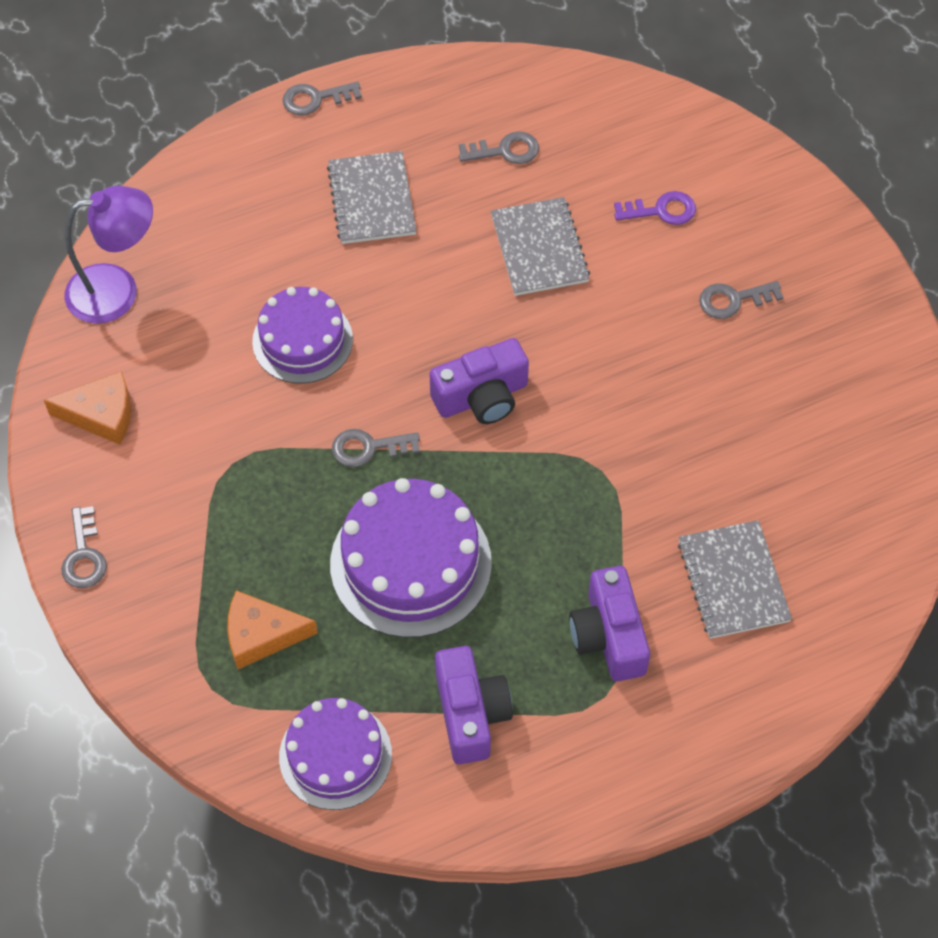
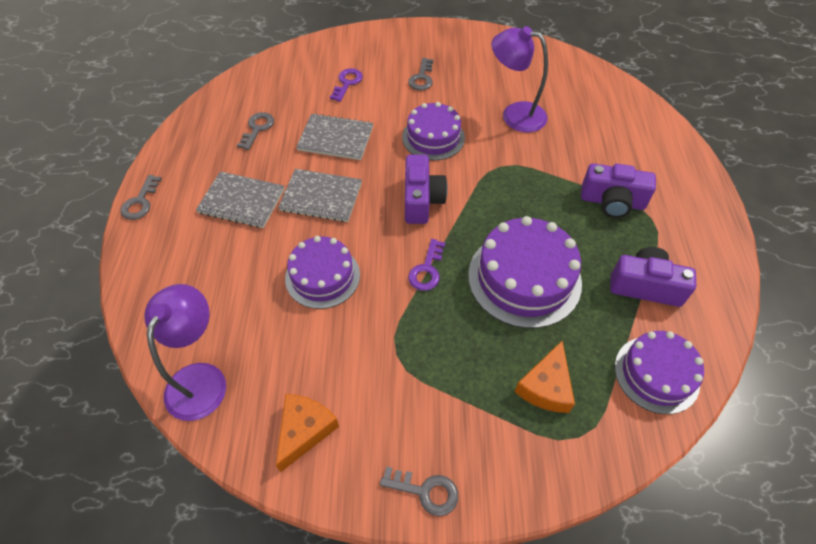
camera: 65 degrees left, 5 degrees down
grey key [332,429,420,467] -> purple key [408,239,445,291]
grey notebook [678,520,792,639] -> grey notebook moved to [278,169,362,222]
none -> purple cake [402,102,465,161]
none -> purple lamp [492,26,548,132]

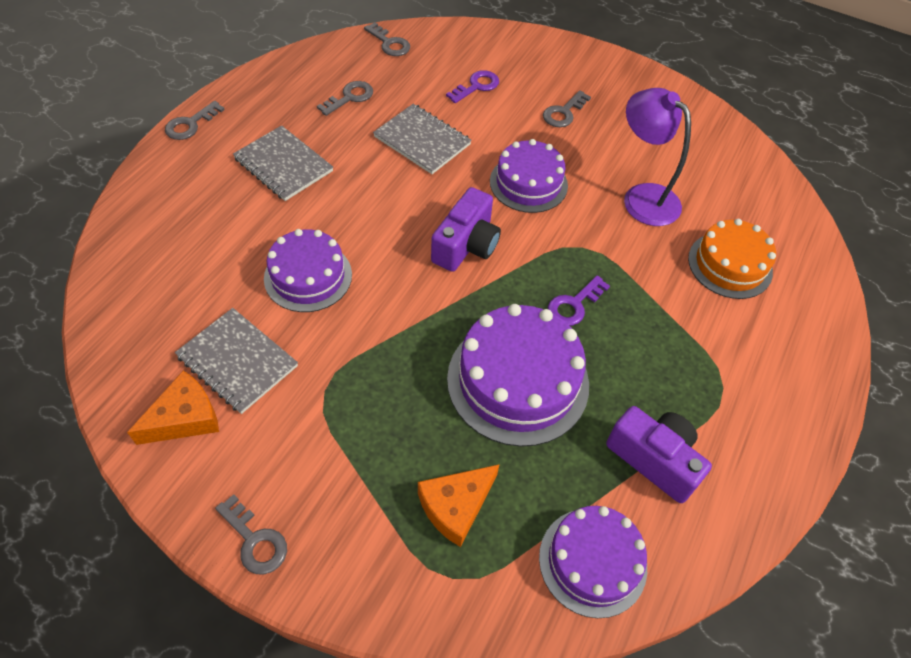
camera: 25 degrees right, 0 degrees up
purple lamp [144,284,226,421] -> none
grey notebook [278,169,362,222] -> grey notebook moved to [175,308,298,414]
purple key [408,239,445,291] -> purple key moved to [548,276,610,326]
purple camera [581,163,656,218] -> none
none -> grey key [364,22,410,56]
none -> orange cake [688,219,776,299]

